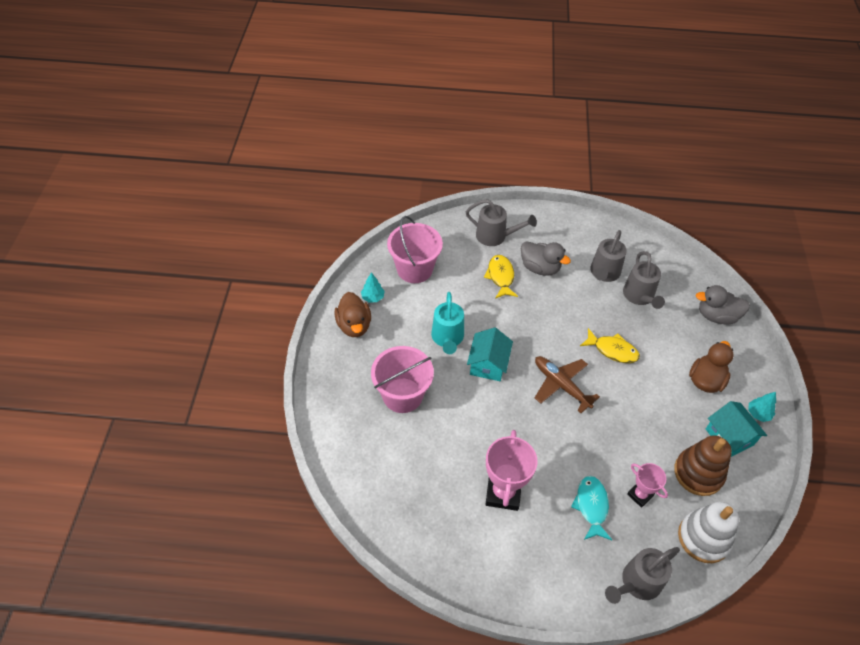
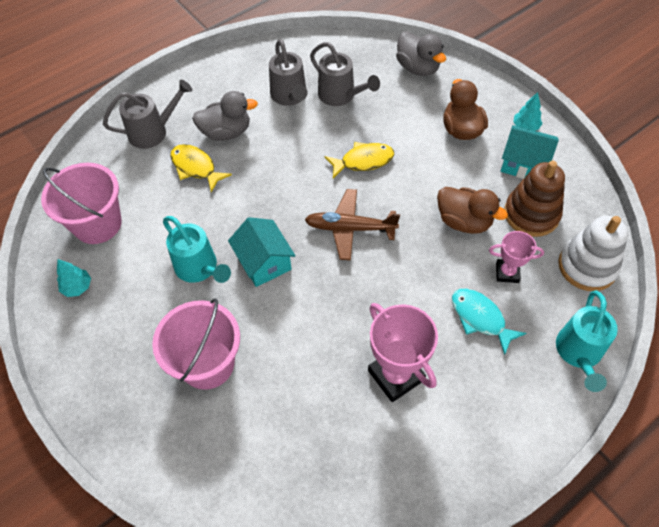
camera: 40 degrees left, 5 degrees up
brown duck [334,292,371,337] -> brown duck moved to [437,187,508,234]
grey watering can [605,547,680,604] -> turquoise watering can [556,290,618,392]
grey duck [696,285,750,325] -> grey duck turned 90 degrees counterclockwise [396,32,446,76]

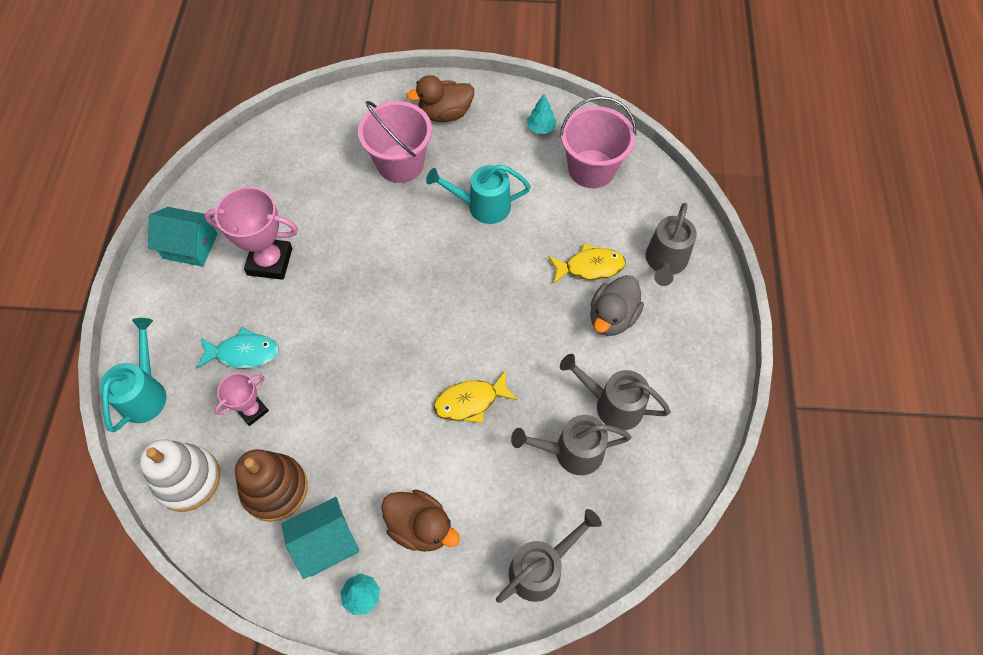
camera: 130 degrees right, 5 degrees up
turquoise house [228,217,296,287] -> turquoise house moved to [148,207,217,266]
brown plane [305,189,400,260] -> none
yellow fish [325,142,394,178] -> yellow fish turned 45 degrees clockwise [434,370,518,423]
grey duck [396,32,446,76] -> grey watering can [496,509,602,603]
brown duck [437,187,508,234] -> brown duck moved to [407,75,474,122]
turquoise watering can [556,290,618,392] -> turquoise watering can turned 45 degrees clockwise [100,318,166,432]

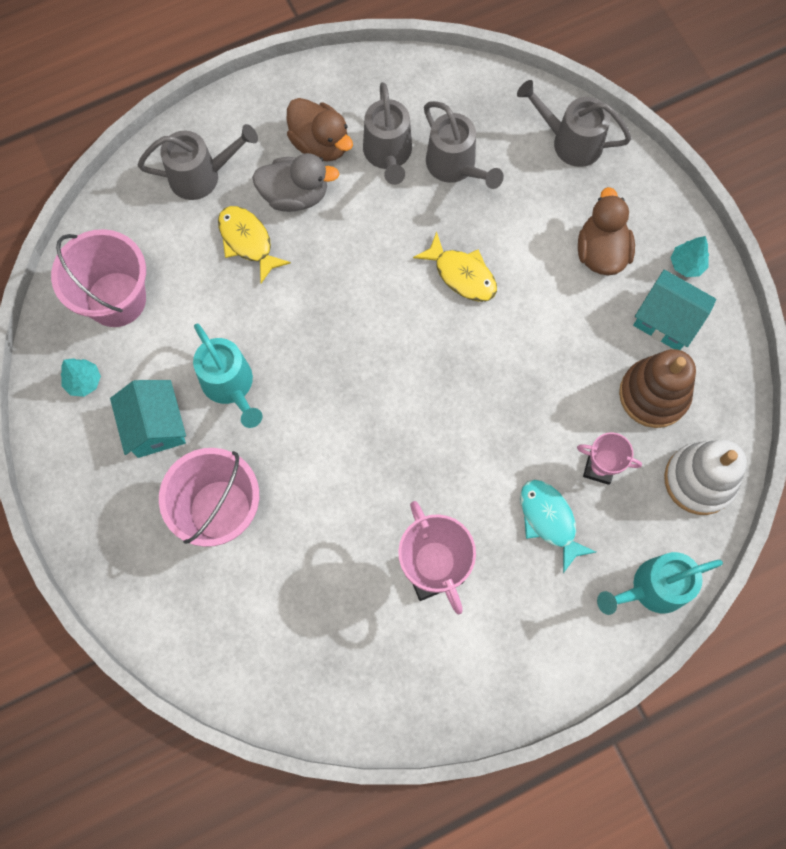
camera: 120 degrees left, 10 degrees up
turquoise house [148,207,217,266] -> turquoise house moved to [110,380,186,458]
brown duck [407,75,474,122] -> brown duck moved to [287,98,353,161]

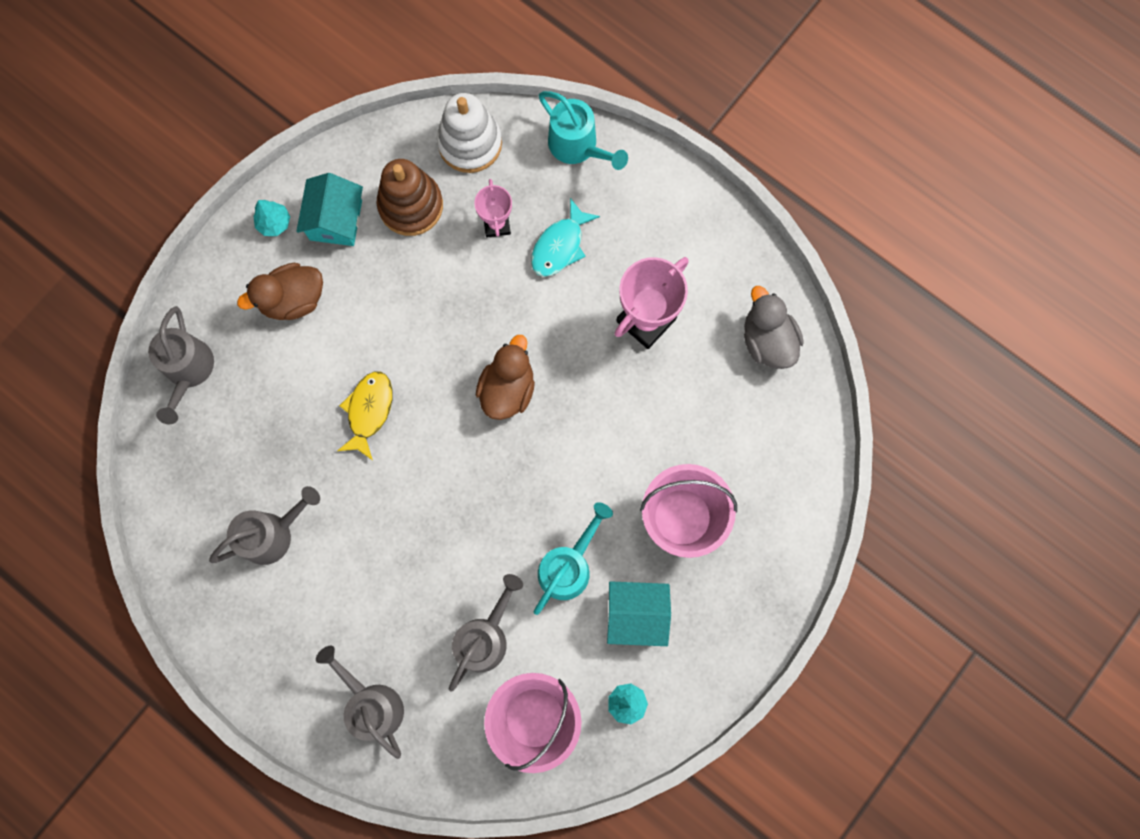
camera: 115 degrees left, 5 degrees up
turquoise house [110,380,186,458] -> turquoise house turned 45 degrees clockwise [607,581,671,646]
yellow fish [218,206,291,283] -> none
grey duck [252,153,339,212] -> grey duck moved to [744,286,804,369]
brown duck [287,98,353,161] -> brown duck moved to [476,335,535,420]
grey watering can [424,101,504,189] -> grey watering can moved to [449,574,523,691]

